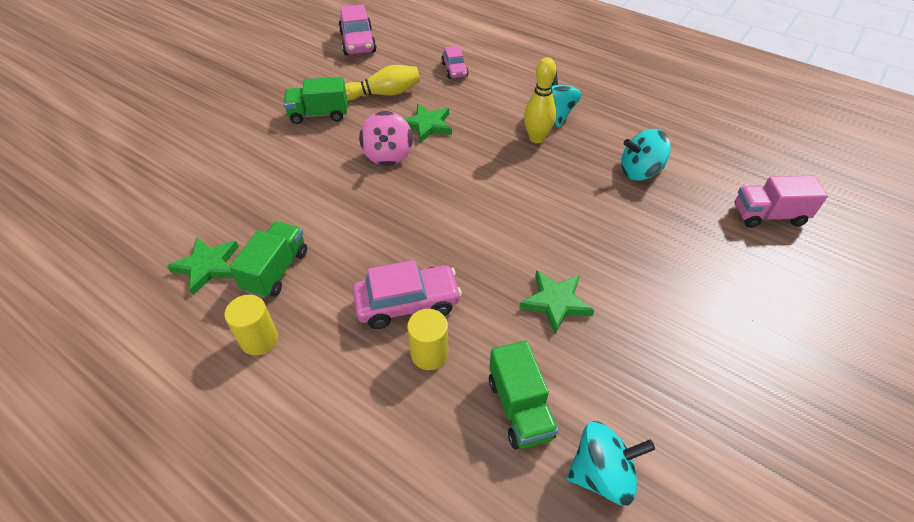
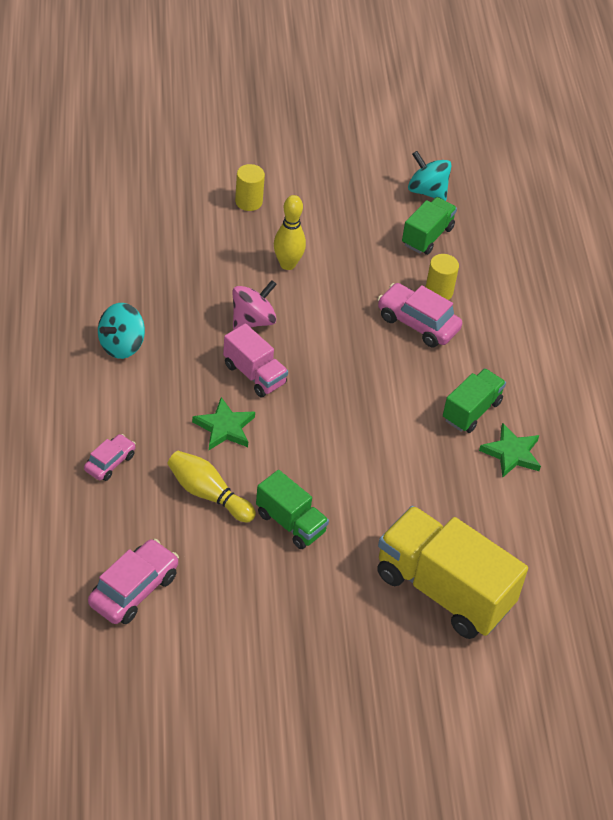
camera: 135 degrees left, 0 degrees up
yellow cylinder [224,295,278,355] -> yellow cylinder moved to [235,164,265,211]
green truck [229,221,307,298] -> green truck turned 150 degrees clockwise [443,368,506,433]
pink spinning top [359,111,413,166] -> pink spinning top moved to [233,280,277,330]
green star [519,271,594,334] -> none
yellow bowling pin [524,57,556,143] -> yellow bowling pin moved to [274,195,306,270]
turquoise spinning top [621,129,671,181] -> none
pink truck [734,175,828,228] -> pink truck moved to [223,323,288,398]
none -> yellow truck [377,506,528,639]

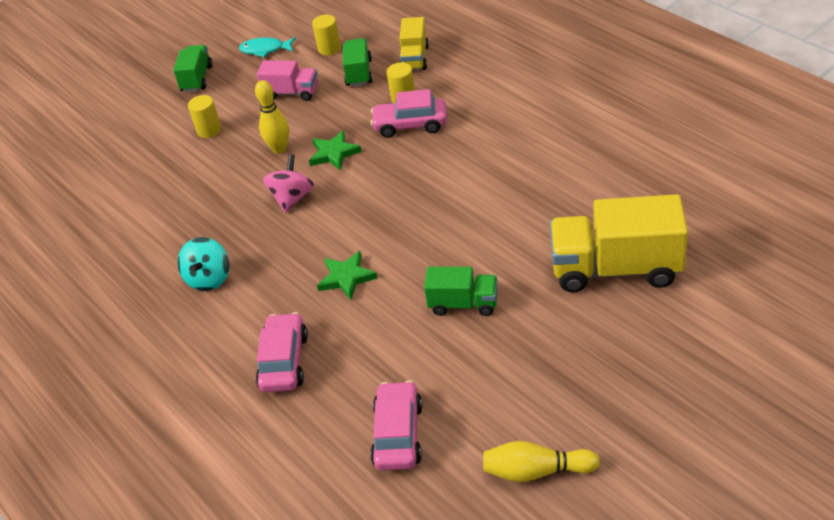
camera: 25 degrees left, 5 degrees down
pink car [84,434,136,481] -> pink car [256,312,308,392], size x1.65
yellow bowling pin [167,451,256,523] -> yellow bowling pin moved to [483,441,600,482]
pink truck [223,323,288,398] -> pink truck moved to [257,60,318,101]
turquoise spinning top [408,151,452,201] -> yellow cylinder [312,15,341,55]
green truck [443,368,506,433] -> green truck moved to [173,45,213,92]
green star [479,423,541,478] -> green star moved to [309,130,362,171]
none -> turquoise fish [239,37,296,58]
none -> yellow truck [399,17,429,70]

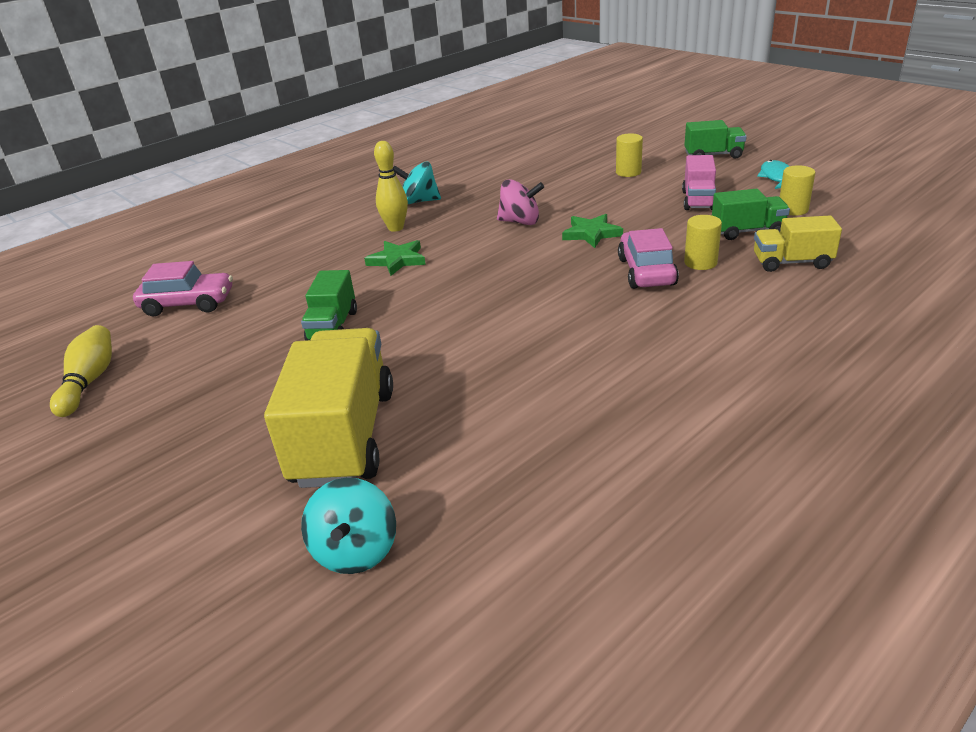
camera: 85 degrees right, 10 degrees down
yellow bowling pin [255,80,289,154] -> yellow bowling pin moved to [374,141,408,232]
pink car [256,312,308,392] -> none
none -> turquoise spinning top [301,478,396,574]

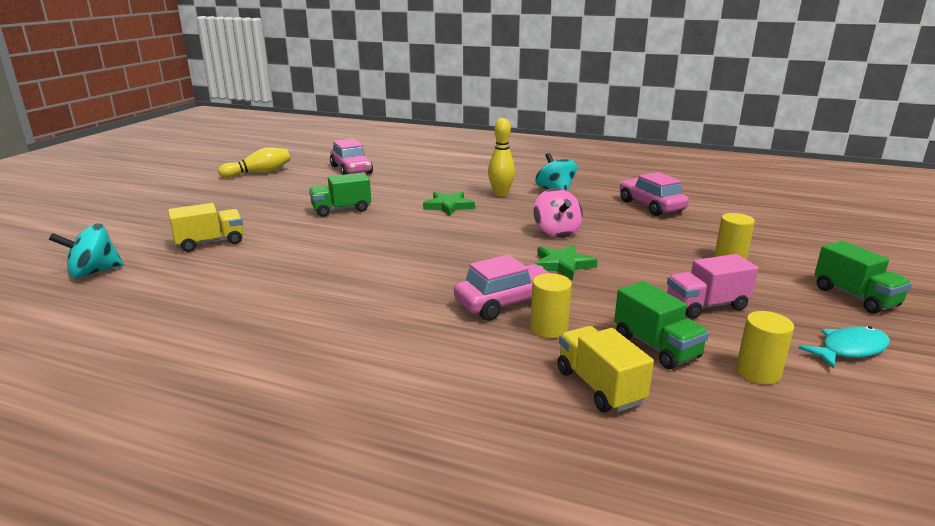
camera: 60 degrees right, 10 degrees down
yellow truck [264,328,393,488] -> yellow truck [168,203,244,252], size x0.54
none -> pink car [620,172,689,216]

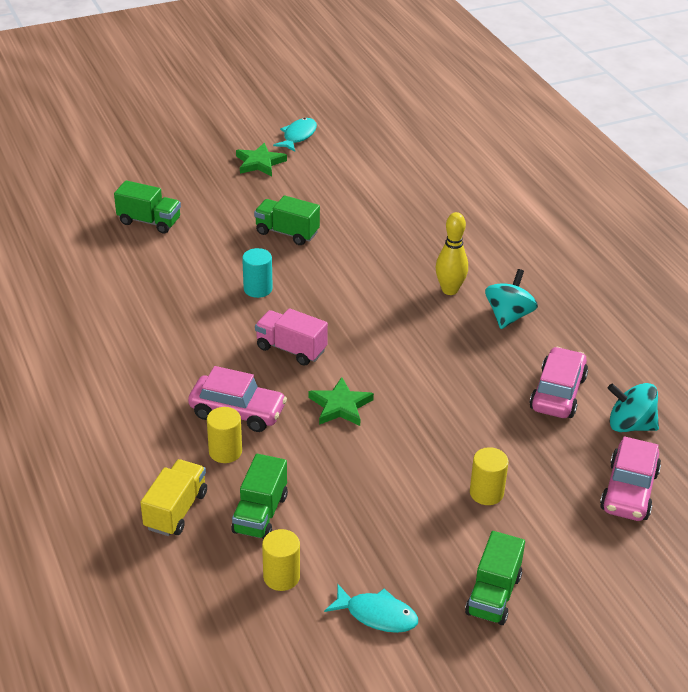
camera: 45 degrees right, 15 degrees up
turquoise spinning top [49,223,124,278] -> turquoise spinning top moved to [608,383,659,432]
yellow truck [168,203,244,252] -> green truck [114,180,181,234]
yellow bowling pin [218,148,290,178] -> turquoise fish [273,118,317,152]
pink car [330,138,373,175] -> pink car moved to [600,436,661,521]
green star [423,191,475,216] -> green star moved to [236,143,287,176]
pink spinning top [533,188,583,238] -> none
pink truck [667,254,758,319] -> pink truck moved to [255,308,328,366]
none -> turquoise cylinder [242,248,273,298]

